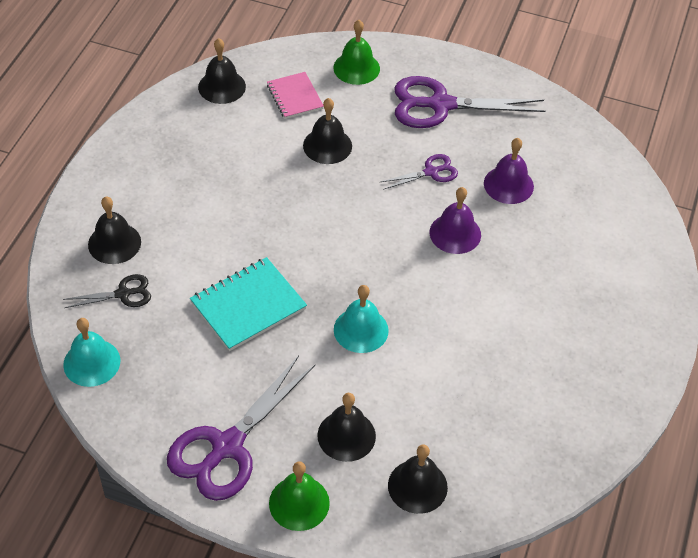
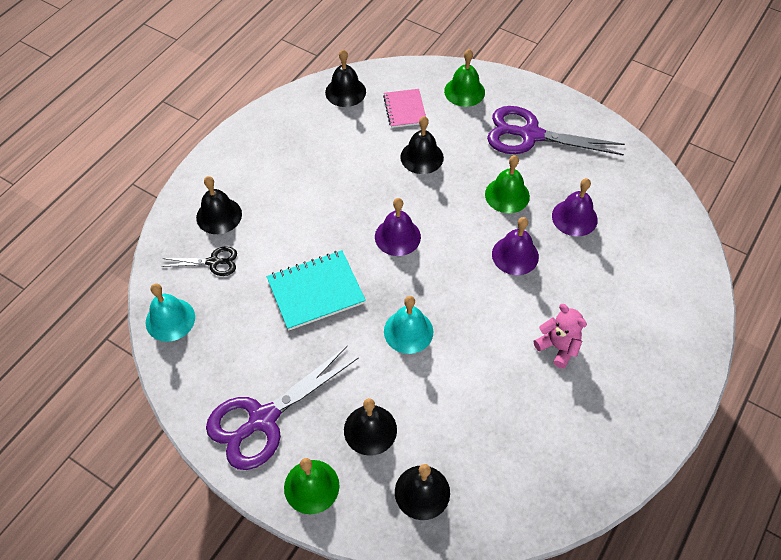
camera: 15 degrees right, 5 degrees up
purple scissors [381,154,458,190] -> green bell [485,155,530,213]
none -> purple bell [375,198,421,256]
none -> pink teddy bear [534,304,587,369]

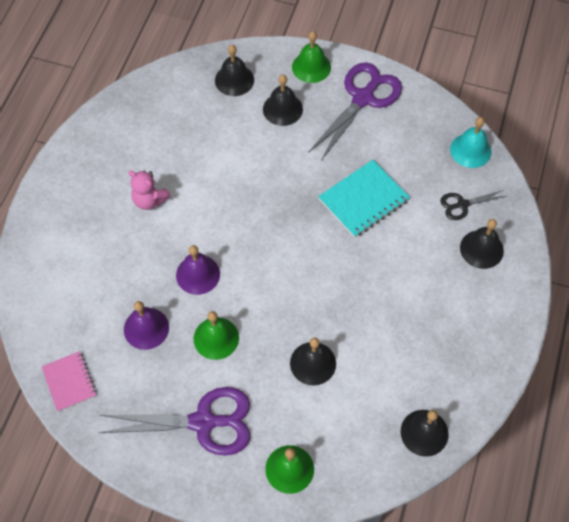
camera: 165 degrees right, 5 degrees up
purple bell [375,198,421,256] -> none
pink notebook [383,89,426,128] -> pink notebook moved to [42,351,97,412]
turquoise bell [384,296,433,354] -> none

